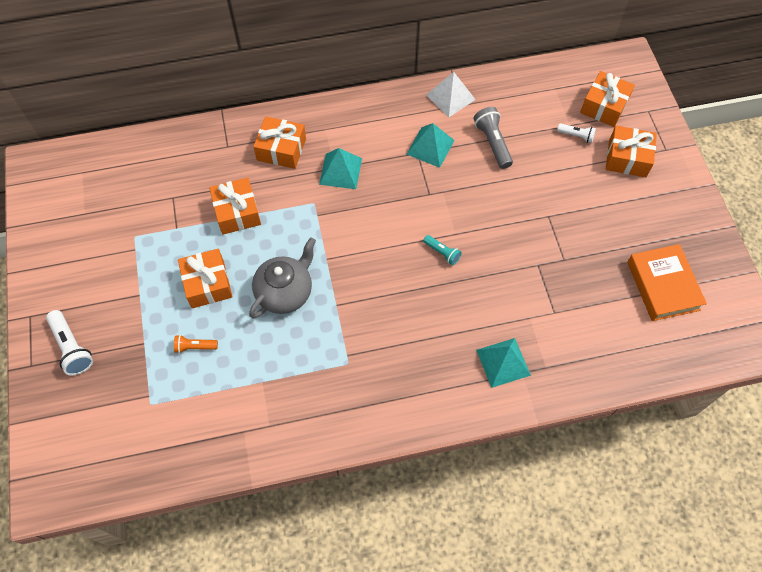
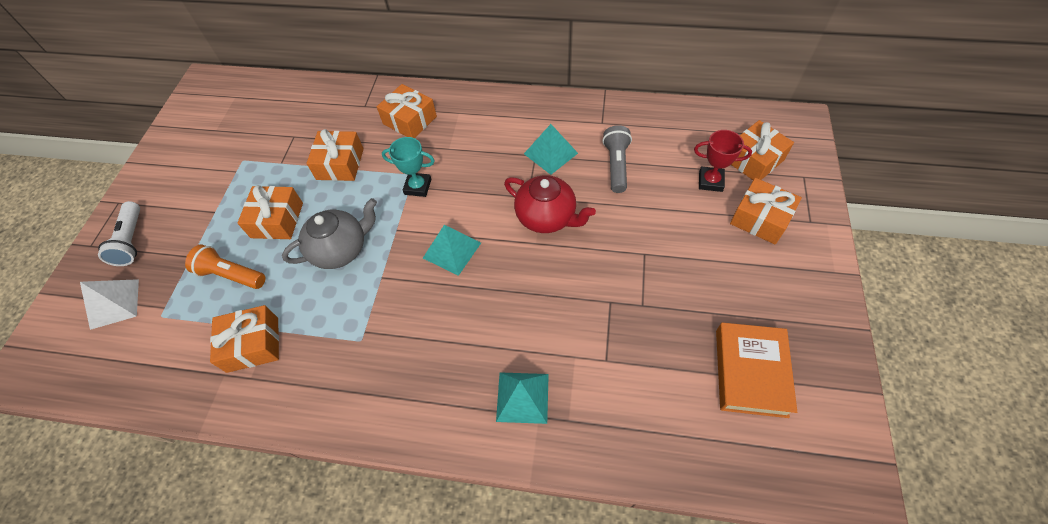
camera: 25 degrees right, 5 degrees down
orange flashlight [174,335,218,353] -> orange flashlight [185,245,266,289], size x1.67
turquoise pyramid [319,148,362,189] -> turquoise pyramid moved to [423,225,481,276]
turquoise flashlight [423,235,462,265] -> none
white pyramid [426,72,476,117] -> white pyramid moved to [80,279,139,330]
white flashlight [557,123,596,143] -> red trophy [694,130,752,192]
none -> orange gift [210,305,279,373]
none -> turquoise trophy [382,137,435,197]
none -> red teapot [504,175,596,233]

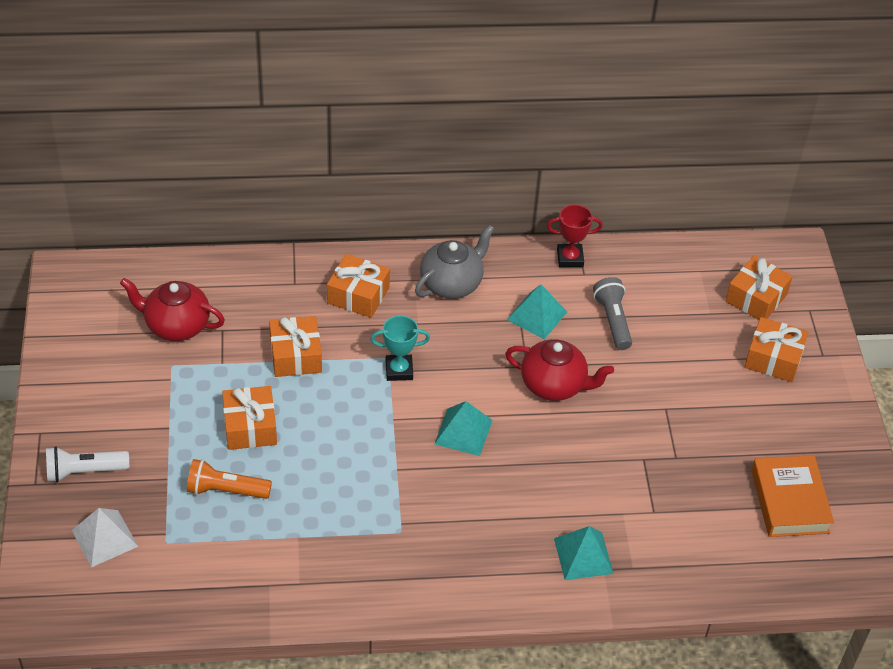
camera: 20 degrees left, 10 degrees down
white flashlight [98,201,140,266] -> white flashlight turned 105 degrees clockwise [46,446,129,483]
orange gift [210,305,279,373] -> none
grey teapot [282,198,377,269] -> grey teapot moved to [415,225,494,299]
red trophy [694,130,752,192] -> red trophy moved to [547,204,603,267]
none -> red teapot [120,278,225,341]

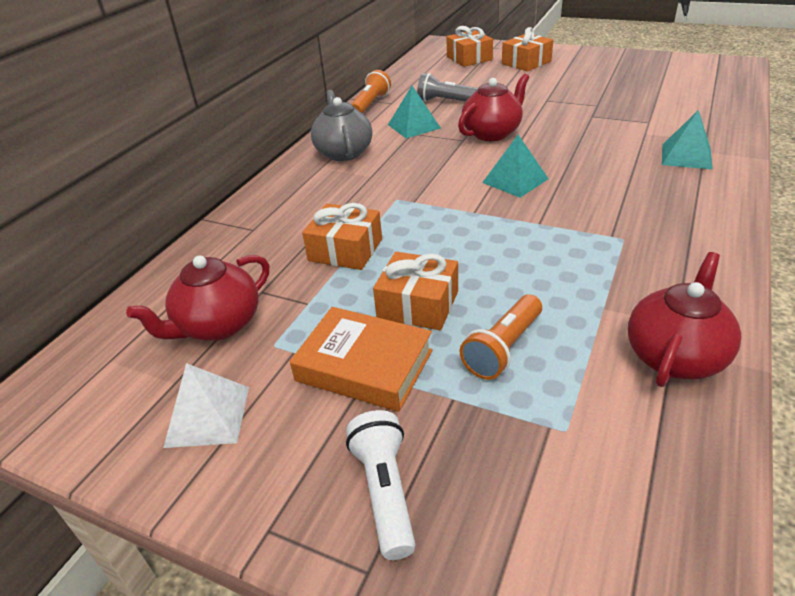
camera: 55 degrees left, 10 degrees down
white flashlight [46,446,129,483] -> white flashlight turned 150 degrees clockwise [346,410,416,560]
white pyramid [72,508,138,567] -> white pyramid moved to [163,363,249,448]
orange gift [327,254,390,318] -> none
turquoise trophy [370,315,430,381] -> none
red trophy [547,204,603,267] -> orange flashlight [351,70,391,114]
orange book [751,455,834,537] -> orange book moved to [290,307,433,412]
none -> red teapot [628,252,741,387]

